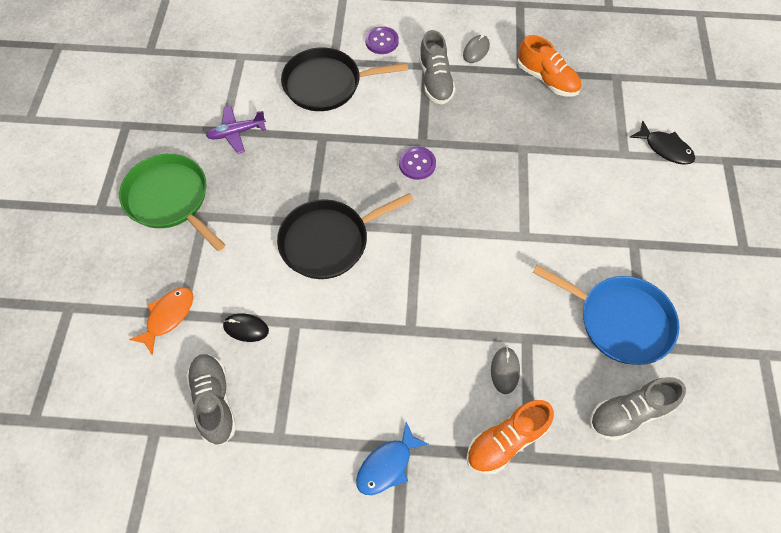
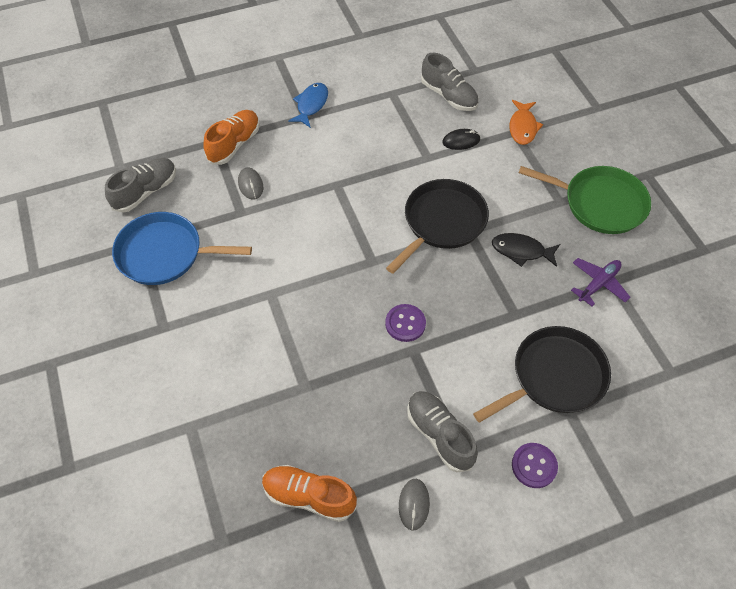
camera: 155 degrees right, 5 degrees down
black fish [629,121,695,165] -> black fish moved to [492,233,560,267]

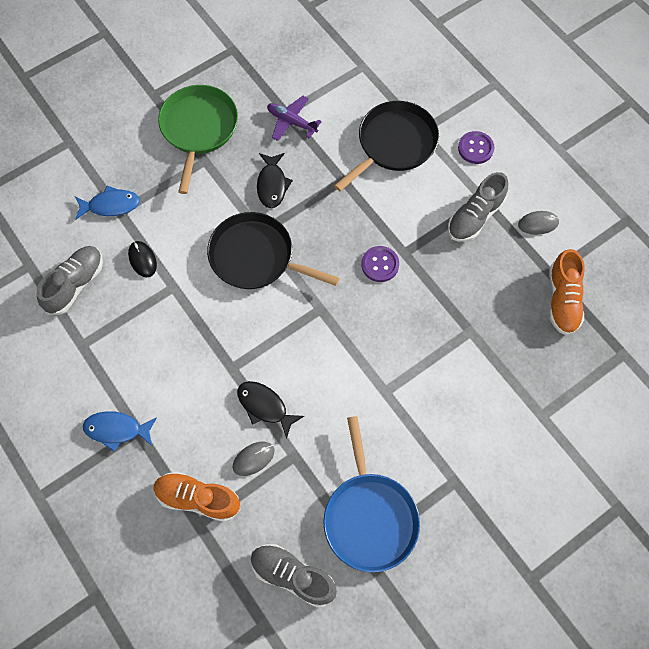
camera: 105 degrees left, 10 degrees up
black pan [473,326,611,423] -> black pan turned 90 degrees clockwise [334,101,439,191]
orange fish [509,100,543,145] -> blue fish [75,186,140,220]
none -> black fish [237,381,304,439]

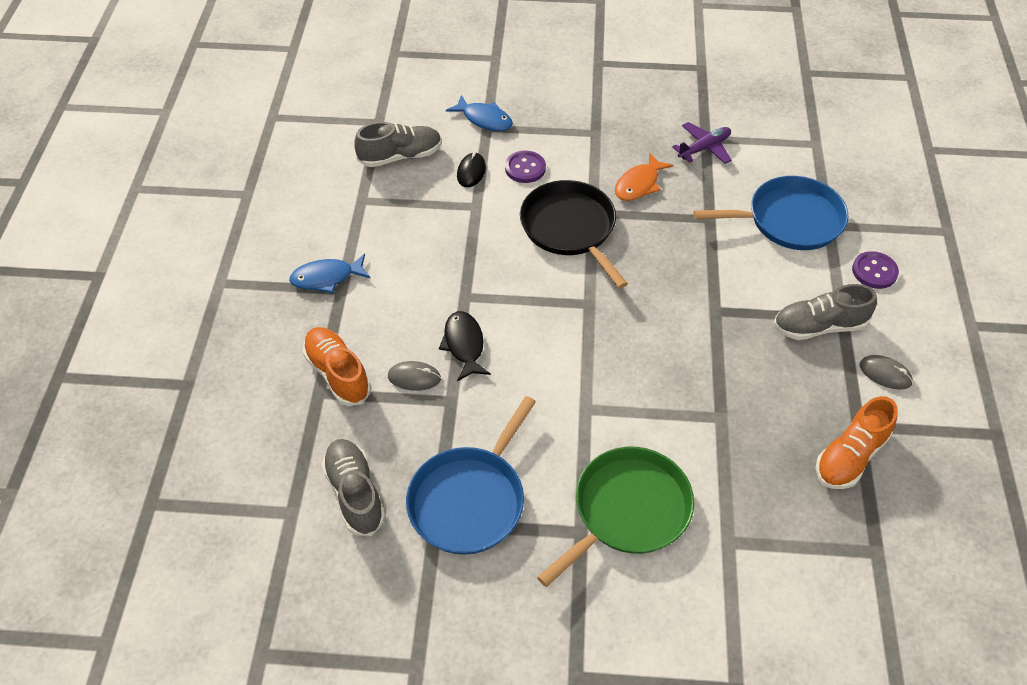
camera: 40 degrees right, 15 degrees down
blue fish [83,411,157,452] -> blue fish turned 60 degrees counterclockwise [289,254,370,293]
green pan [158,85,238,194] -> green pan moved to [537,447,694,587]
black fish [257,153,293,208] -> orange fish [615,152,673,201]
purple plane [267,96,322,141] -> purple plane turned 75 degrees clockwise [672,122,732,164]
black pan [334,101,439,191] -> blue pan [693,176,849,250]
purple button [361,246,399,282] -> purple button moved to [505,151,546,183]

